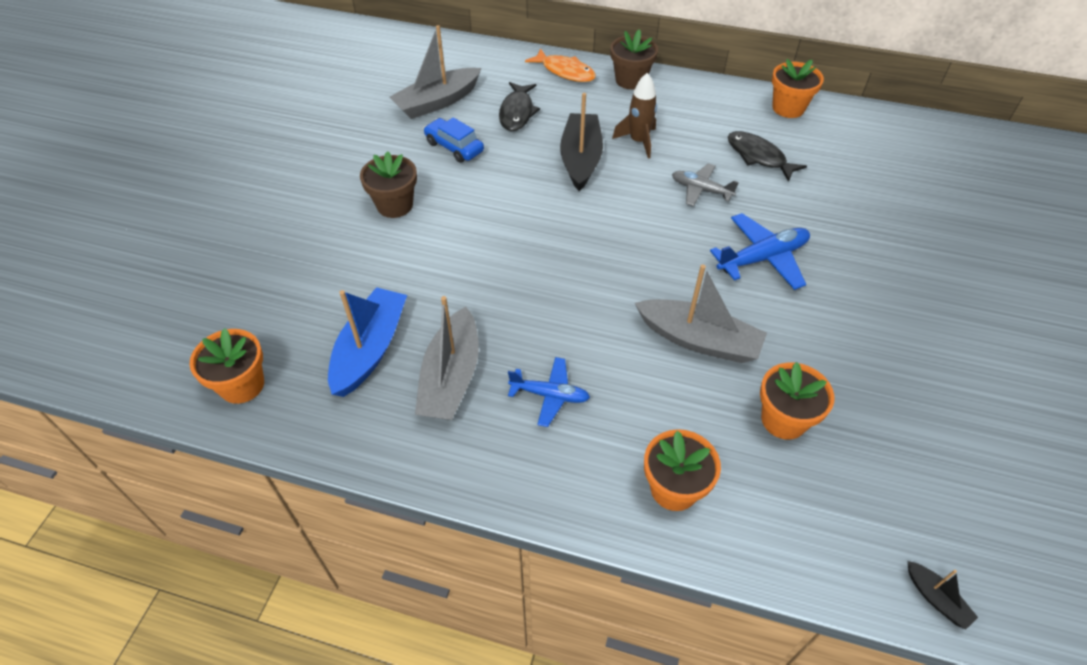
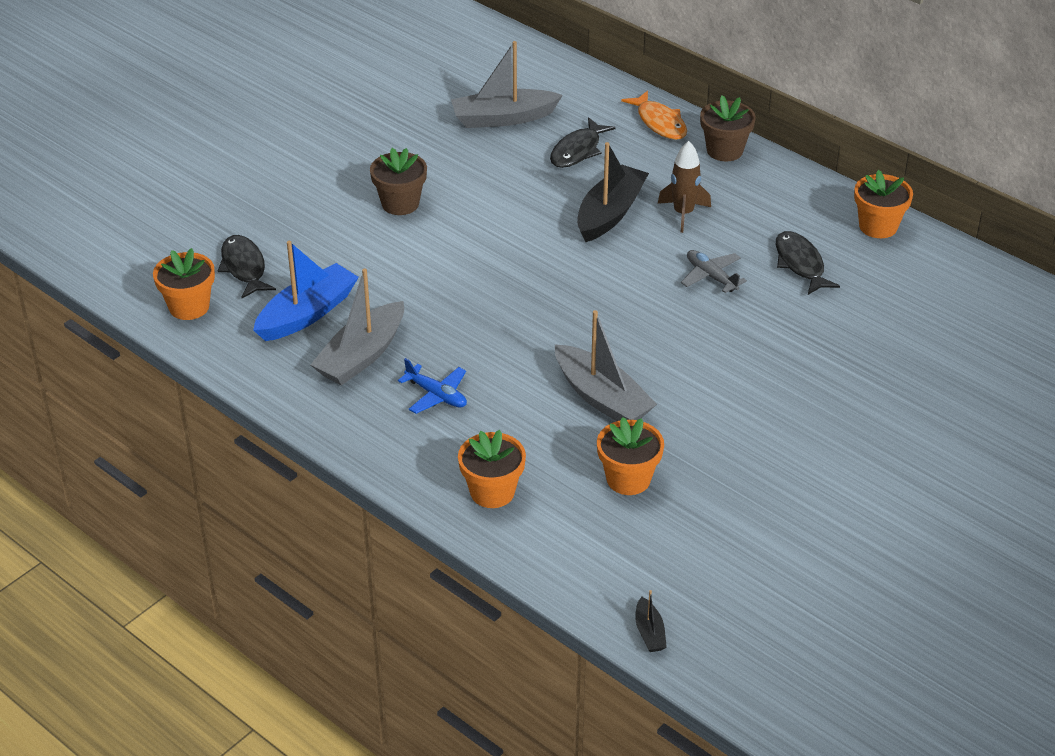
camera: 25 degrees right, 10 degrees down
blue car [423,117,484,163] -> none
blue plane [710,213,810,290] -> none
none -> black fish [218,235,276,298]

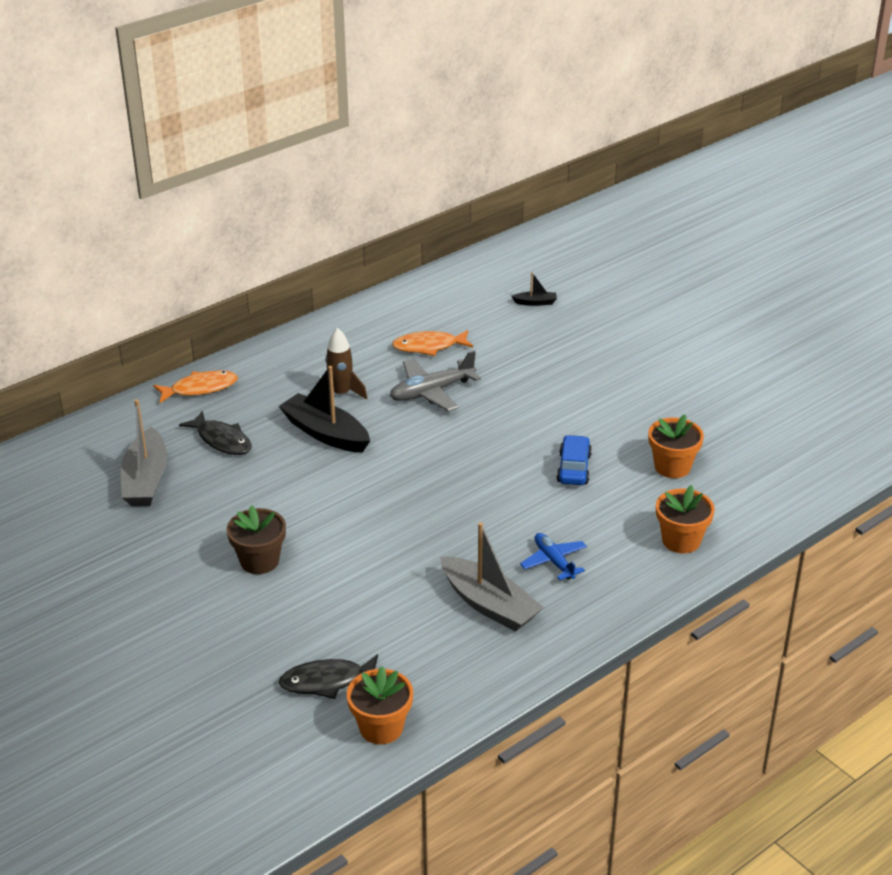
camera: 80 degrees left, 5 degrees down
blue boat [253,241,359,341] -> none
blue plane [398,358,467,414] -> blue plane turned 75 degrees counterclockwise [520,533,587,580]
grey boat [555,310,657,421] -> blue car [557,435,592,485]
black boat [635,590,667,652] -> black boat moved to [511,272,557,306]
grey plane [681,250,747,293] -> grey plane [390,351,481,411], size x1.52
brown flower pot [700,95,756,161] -> none
black fish [776,231,840,295] -> orange fish [392,330,473,356]
orange flower pot [854,170,913,238] -> none

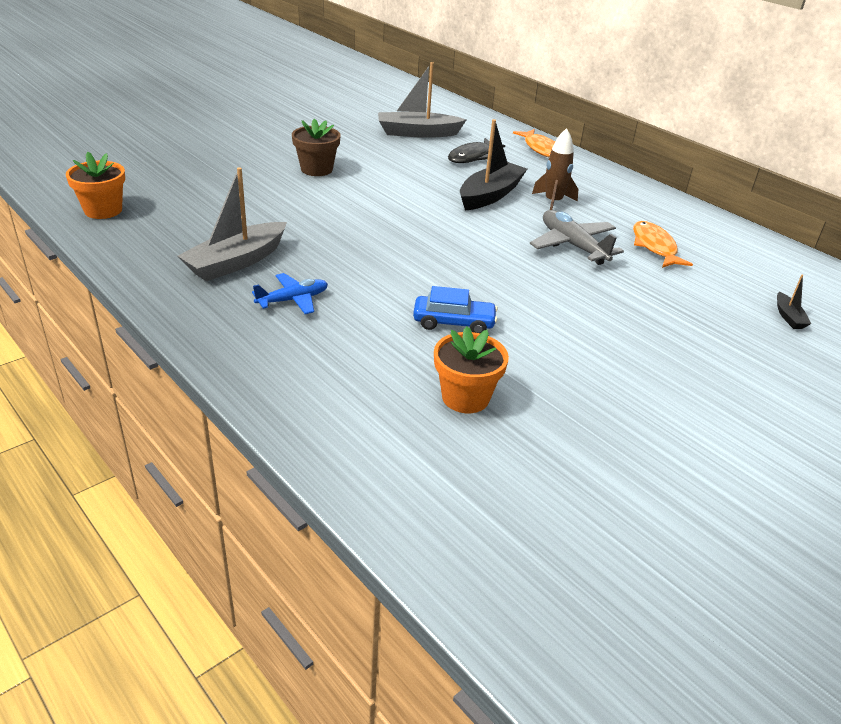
camera: 85 degrees right, 0 degrees up
black fish [279,654,378,699] -> none
orange flower pot [656,485,715,553] -> none

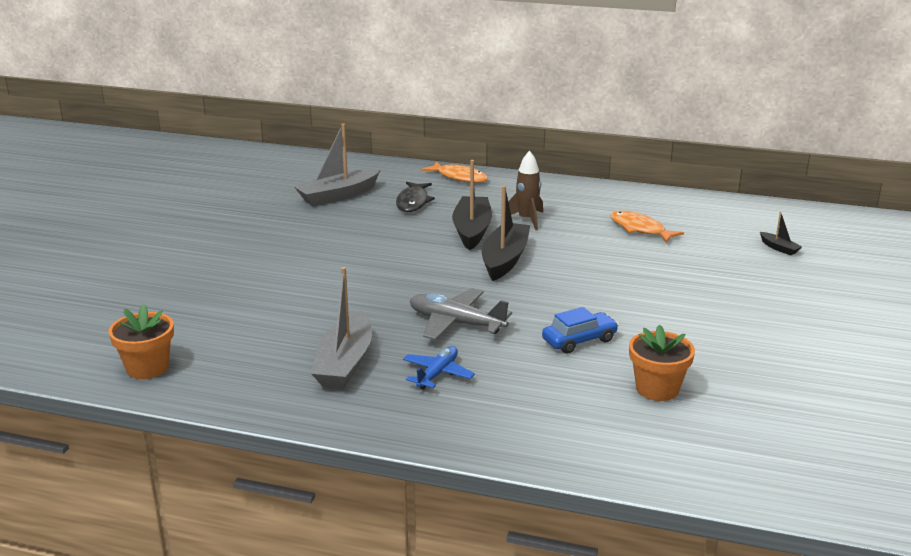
camera: 30 degrees left, 10 degrees down
brown flower pot [292,119,341,176] -> none
grey plane [530,210,624,265] -> grey plane moved to [410,288,512,340]
none -> black boat [482,186,530,281]

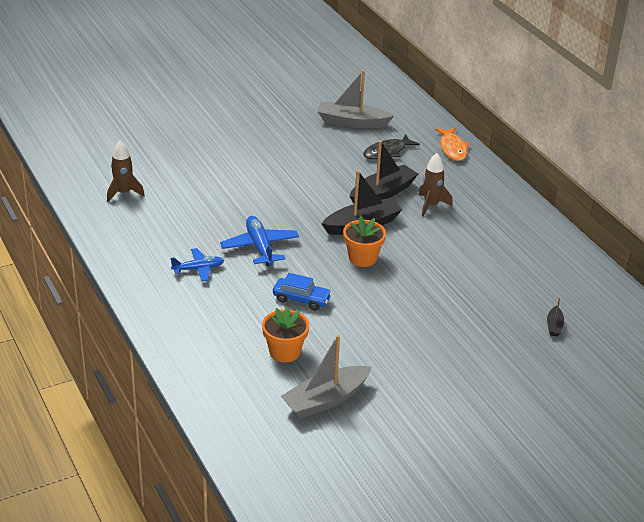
camera: 45 degrees right, 10 degrees up
orange flower pot [108,304,174,379] -> orange flower pot moved to [343,216,386,267]
grey boat [311,267,372,389] -> grey boat moved to [281,335,372,418]
grey plane [410,288,512,340] -> blue plane [220,216,299,266]
orange fish [610,211,684,243] -> none
none -> brown rocket [107,140,145,202]

